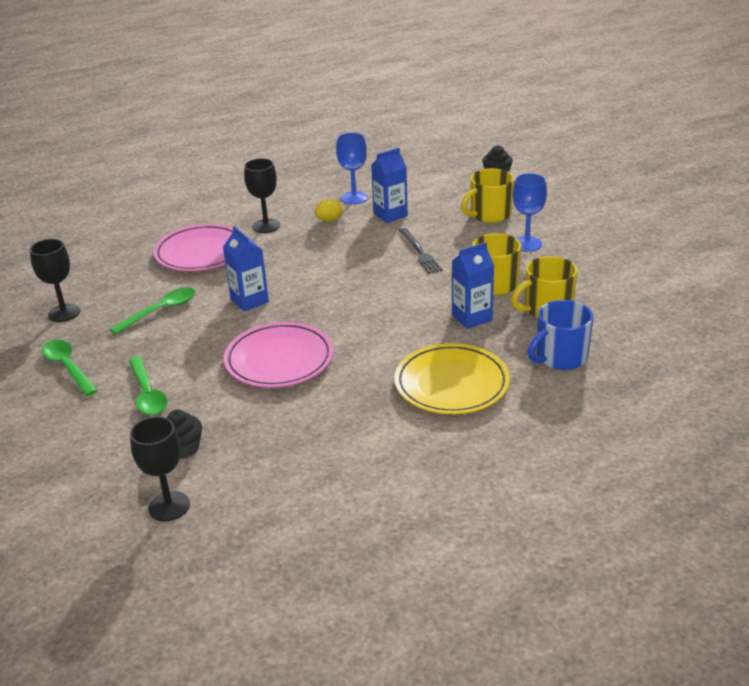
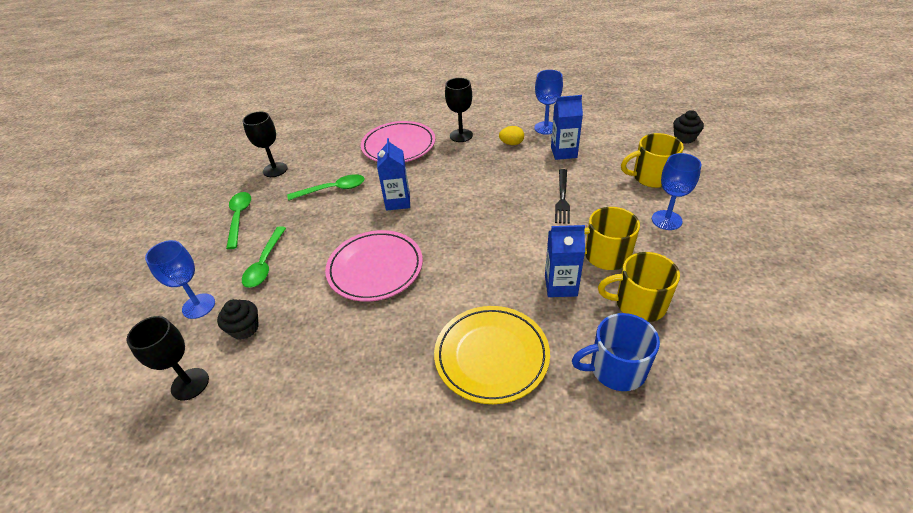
camera: 30 degrees right, 10 degrees up
none -> blue goblet [145,240,215,319]

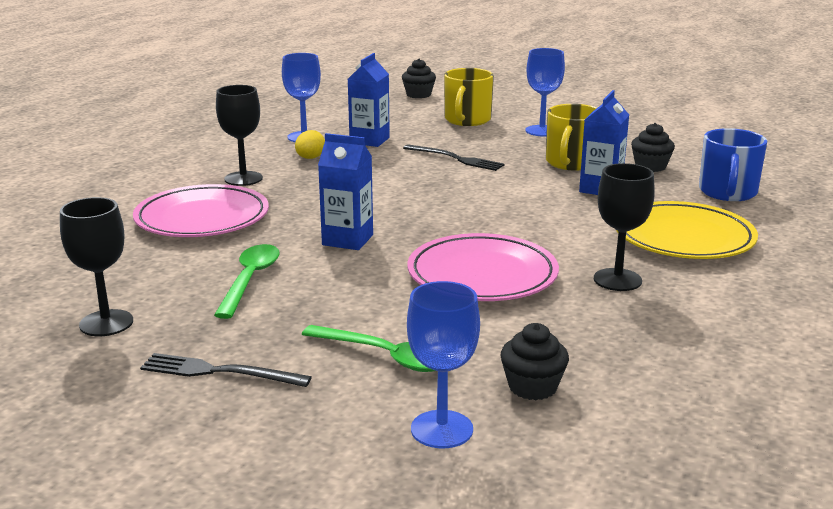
camera: 70 degrees left, 20 degrees down
black goblet [127,316,209,401] -> black goblet moved to [594,163,655,291]
green spoon [226,192,251,249] -> black fork [140,353,312,387]
yellow mug [598,252,680,322] -> black cupcake [631,123,675,172]

